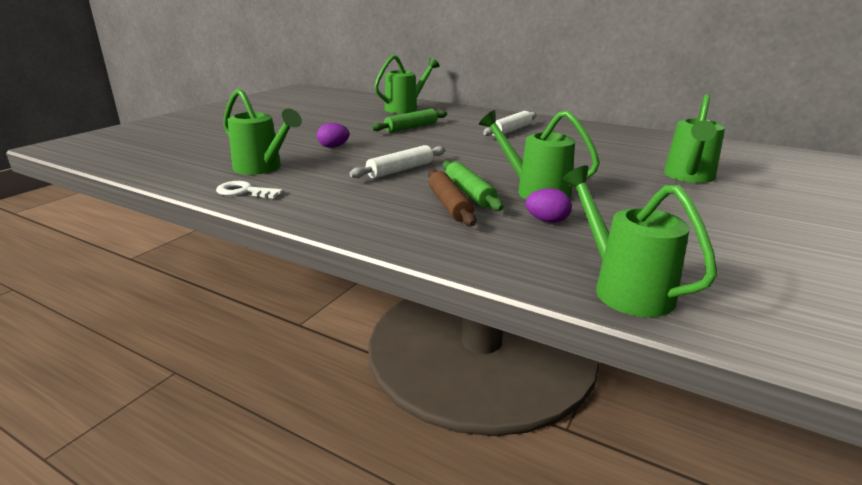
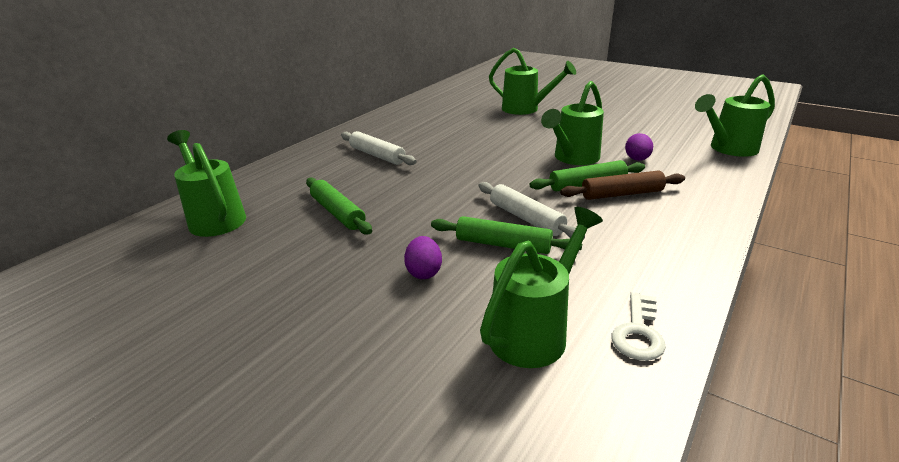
camera: 85 degrees left, 5 degrees up
none -> green rolling pin [431,216,582,254]

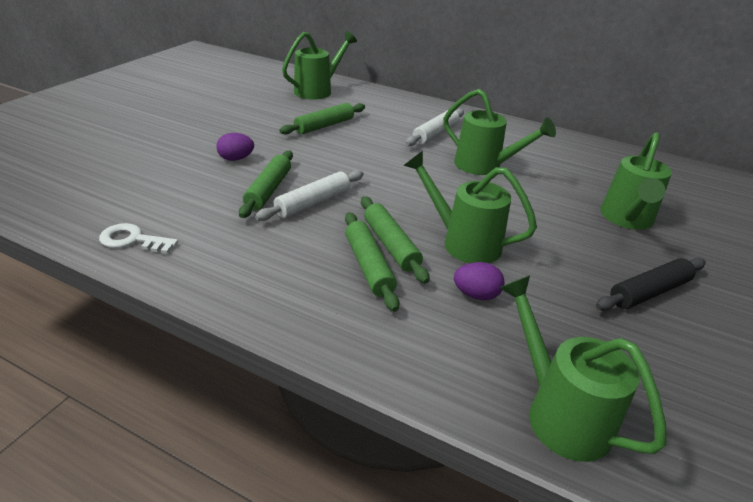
camera: 80 degrees right, 5 degrees up
green watering can [480,207,603,368] -> green watering can moved to [443,89,556,175]
brown rolling pin [560,171,685,200] -> green rolling pin [345,212,400,312]
none -> black rolling pin [596,258,706,311]

